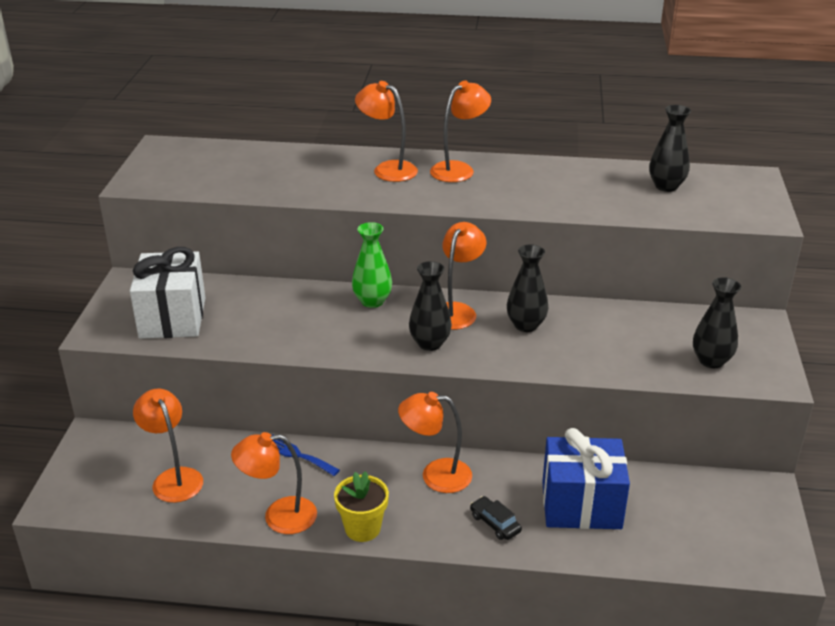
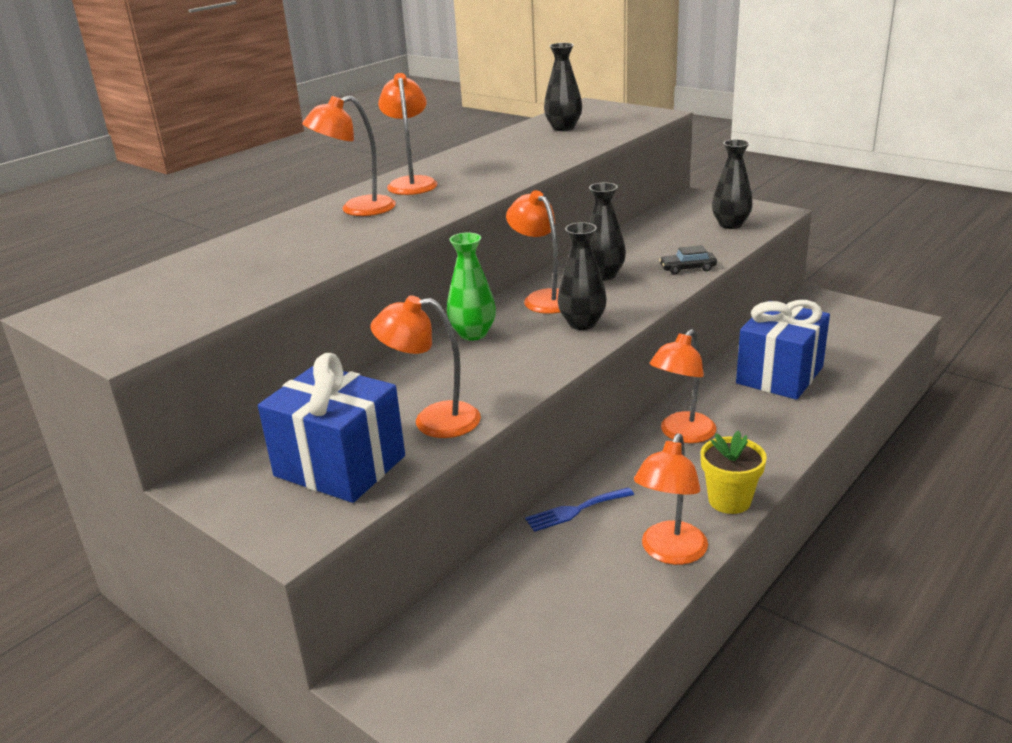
camera: 55 degrees left, 5 degrees down
white gift [130,247,206,339] -> blue gift [258,352,405,503]
orange lamp [133,389,203,503] -> orange lamp moved to [370,296,481,438]
black car [470,496,522,540] -> black car moved to [659,245,717,274]

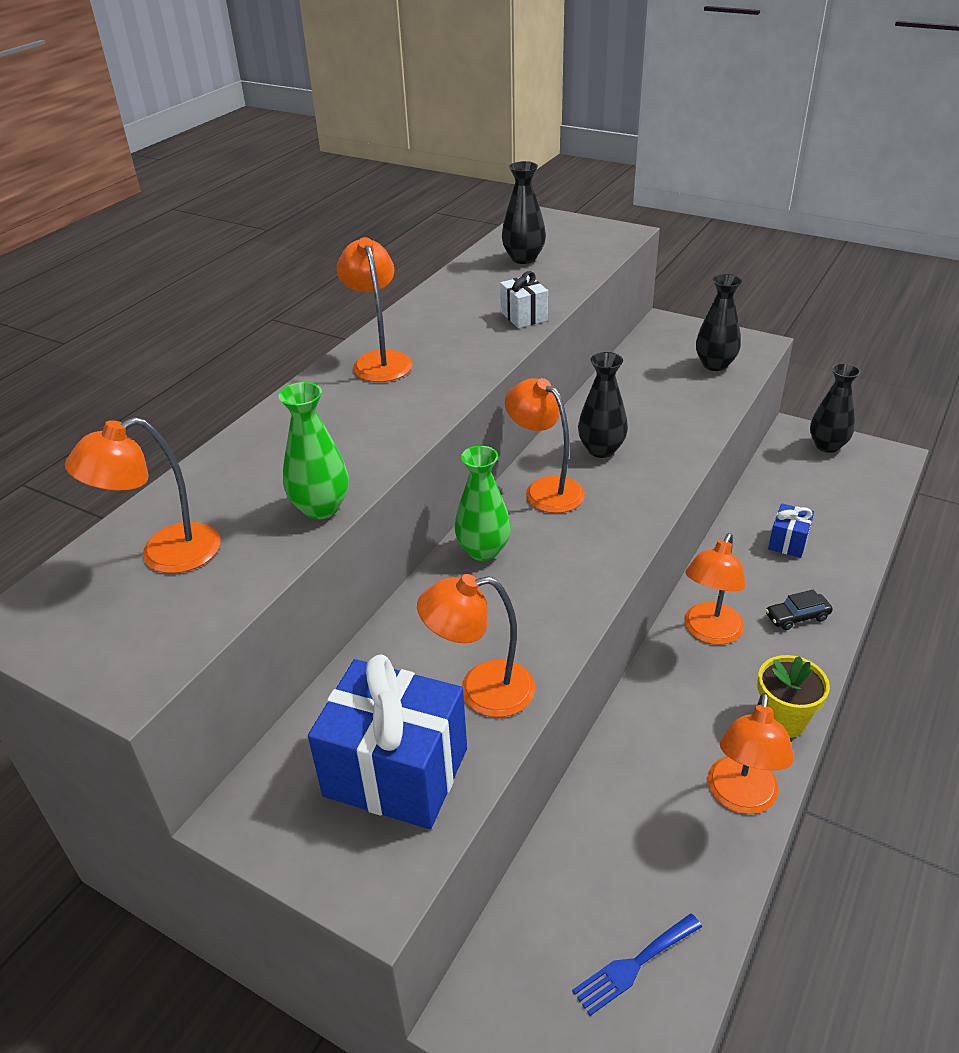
camera: 10 degrees left, 10 degrees up
orange lamp [302,96,396,216] -> orange lamp moved to [65,417,220,573]
blue fork [525,487,634,532] -> blue fork moved to [572,913,702,1016]
black vase [558,222,607,330] -> black vase moved to [810,363,861,453]
black car [659,245,717,274] -> black car moved to [766,589,833,630]
blue gift [736,300,830,400] -> blue gift [768,503,814,558], size x0.49
none -> green vase [278,382,349,519]
none -> white gift [500,271,548,328]

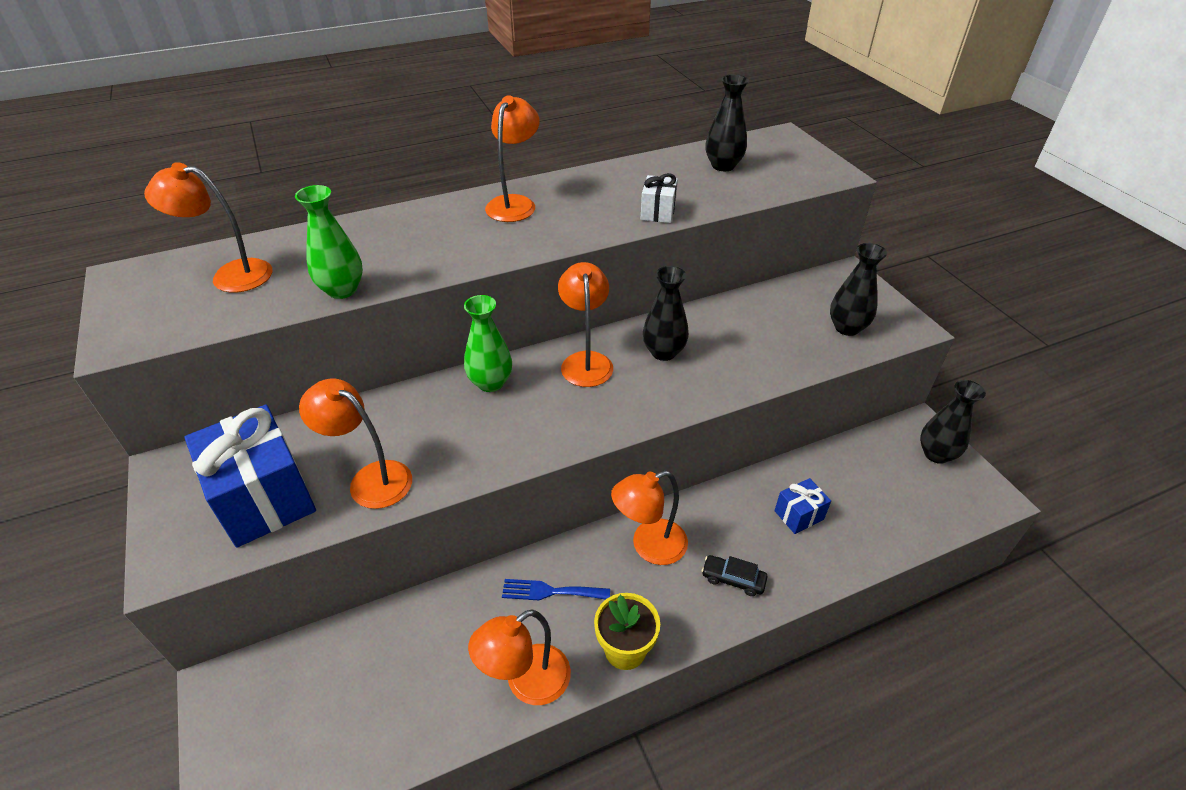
camera: 35 degrees right, 5 degrees up
blue fork [572,913,702,1016] -> blue fork moved to [502,579,610,600]

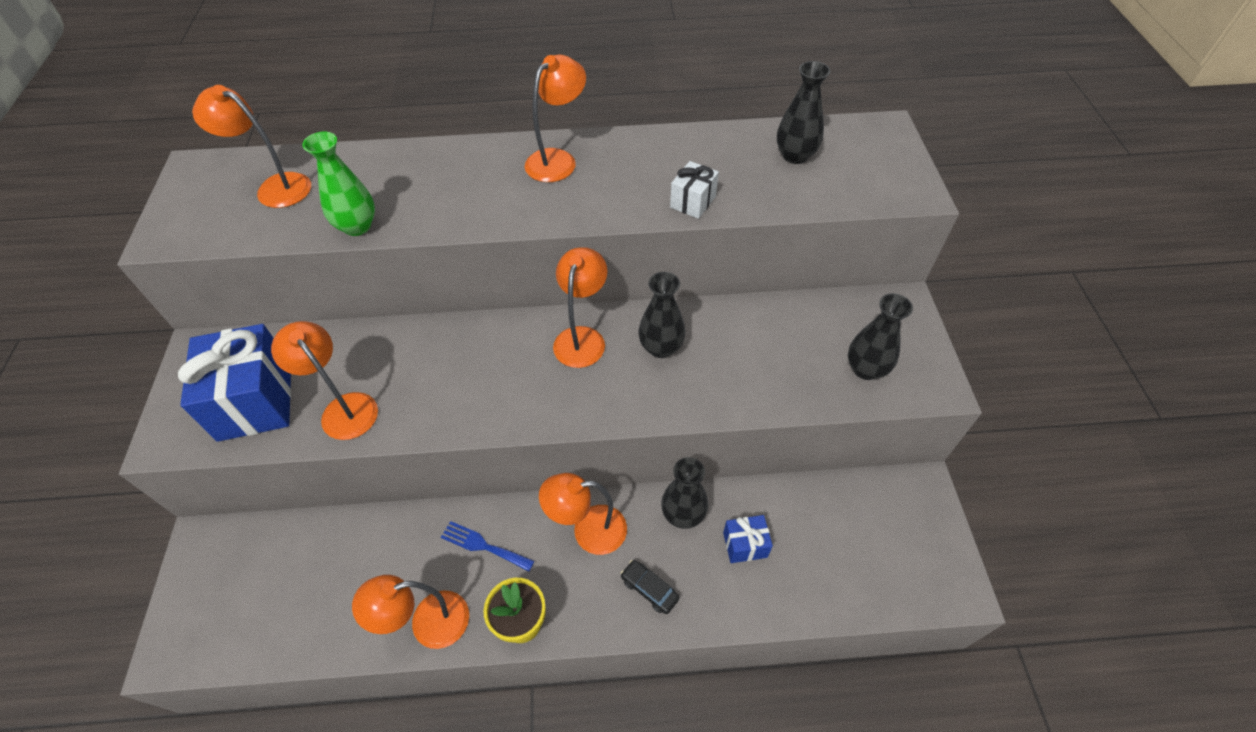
camera: 20 degrees right, 10 degrees up
green vase [464,295,512,392] -> none
black vase [920,380,986,464] -> black vase moved to [661,457,708,529]

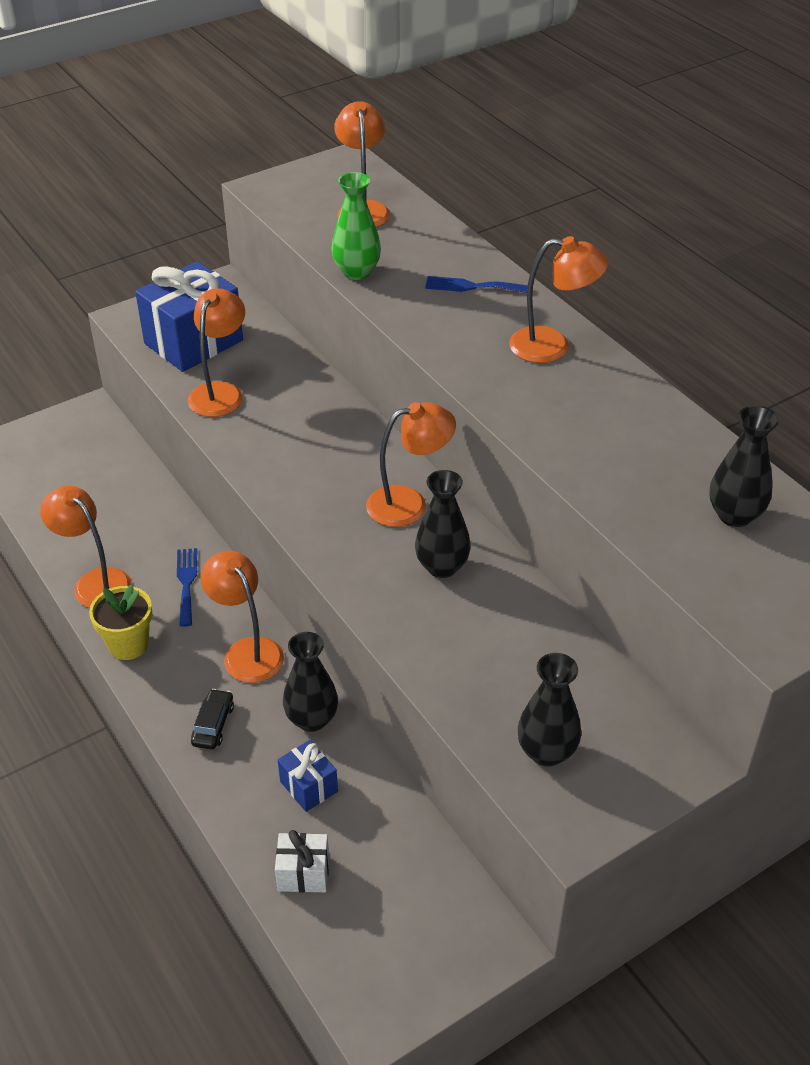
camera: 60 degrees right, 10 degrees down
white gift [670,161,719,219] -> white gift moved to [275,830,329,892]
none -> blue fork [425,276,528,293]

